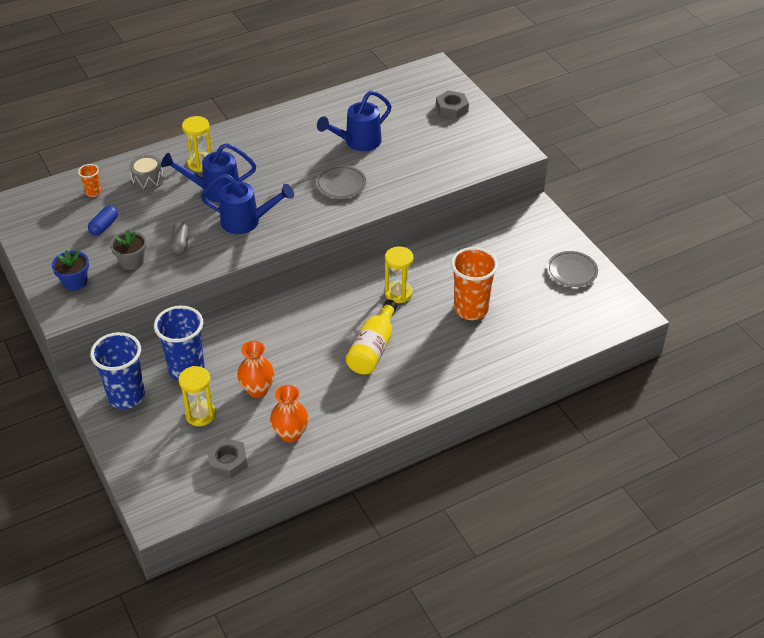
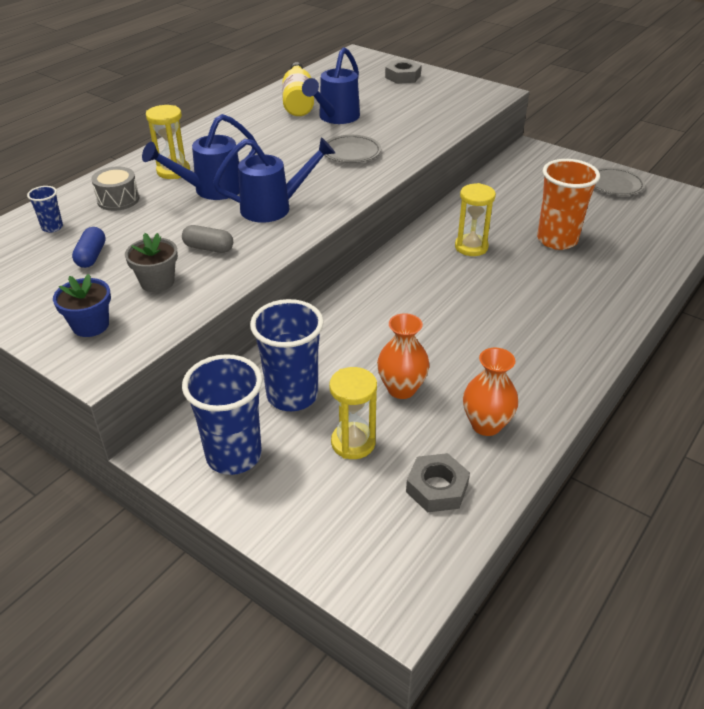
camera: 25 degrees left, 5 degrees down
orange cup [78,164,101,197] -> blue cup [27,186,63,233]
grey capsule [170,222,189,254] -> grey capsule turned 45 degrees counterclockwise [182,225,233,253]
yellow bottle [346,299,397,374] -> yellow bottle moved to [282,62,314,116]

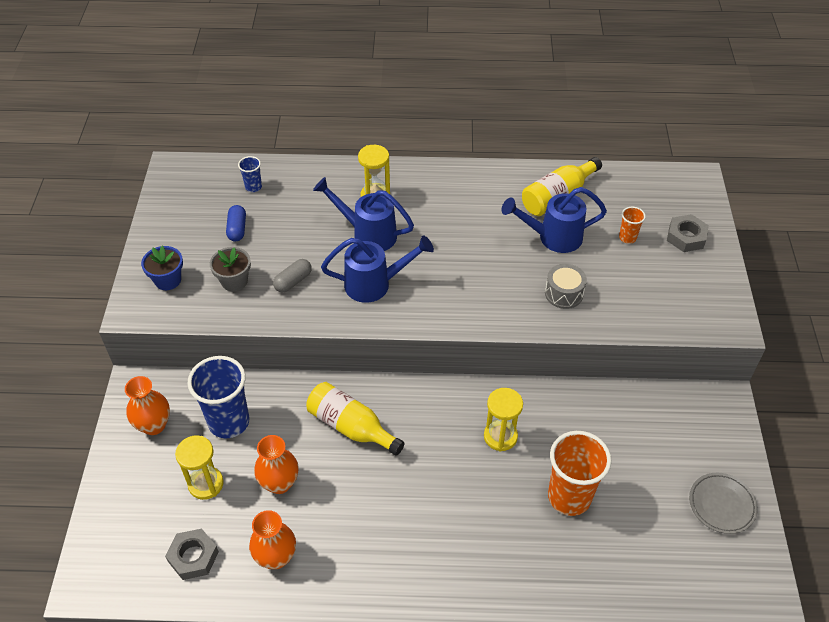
camera: 55 degrees right, 10 degrees up
blue capsule [72,227,106,268] -> blue capsule turned 60 degrees counterclockwise [226,205,246,241]
grey drum [91,167,139,211] -> grey drum moved to [545,264,587,309]
grey capsule [182,225,233,253] -> grey capsule turned 60 degrees clockwise [273,259,312,293]
blue cup [182,354,262,475] -> orange vase [125,376,170,435]
blue watering can [213,137,335,223] -> blue watering can turned 45 degrees counterclockwise [321,235,434,303]
grey plate [325,135,381,163] -> none
none -> yellow bottle [306,382,405,456]
none -> orange cup [619,207,646,244]

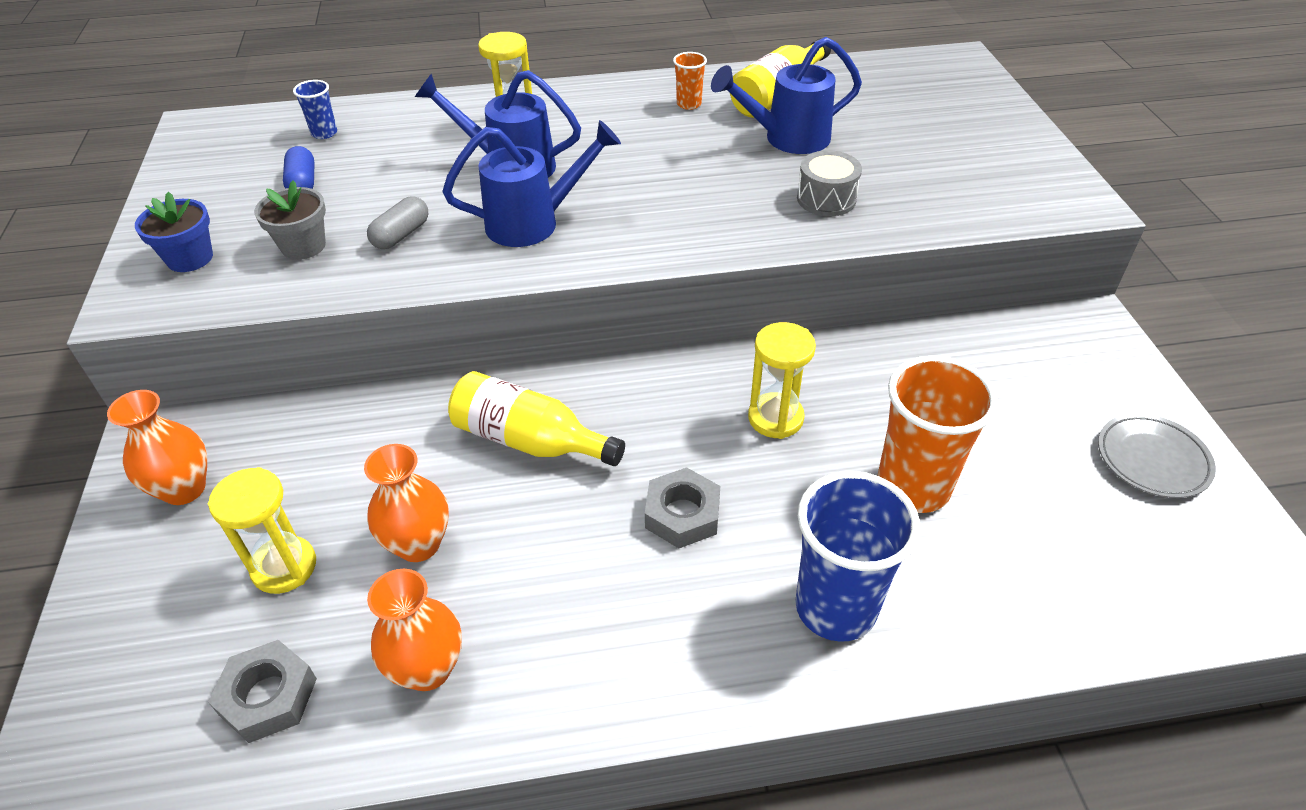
camera: 10 degrees left, 5 degrees down
blue cup [187,356,249,438] -> blue cup moved to [795,471,920,642]
orange cup [619,207,646,244] -> orange cup moved to [673,52,707,110]
grey nut [667,214,709,252] -> grey nut moved to [645,467,720,548]

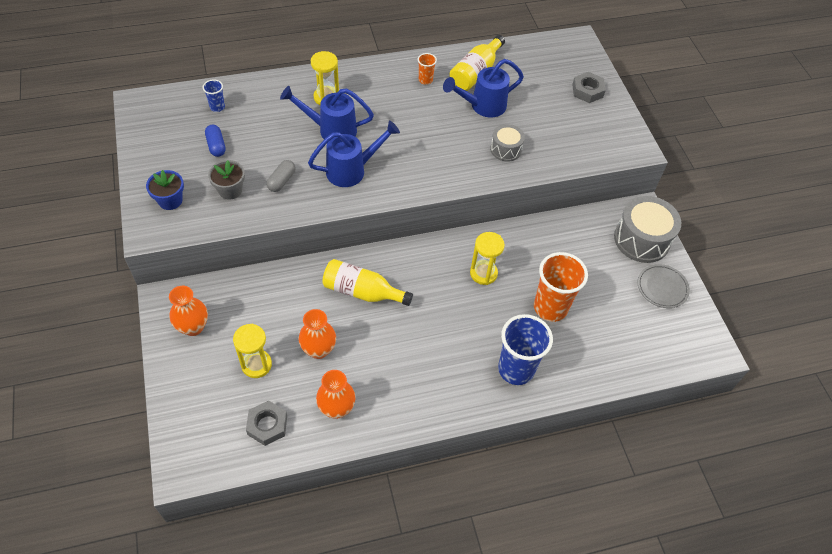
camera: 10 degrees left, 10 degrees up
grey nut [645,467,720,548] -> grey nut moved to [572,72,606,103]
none -> grey drum [614,196,681,263]

